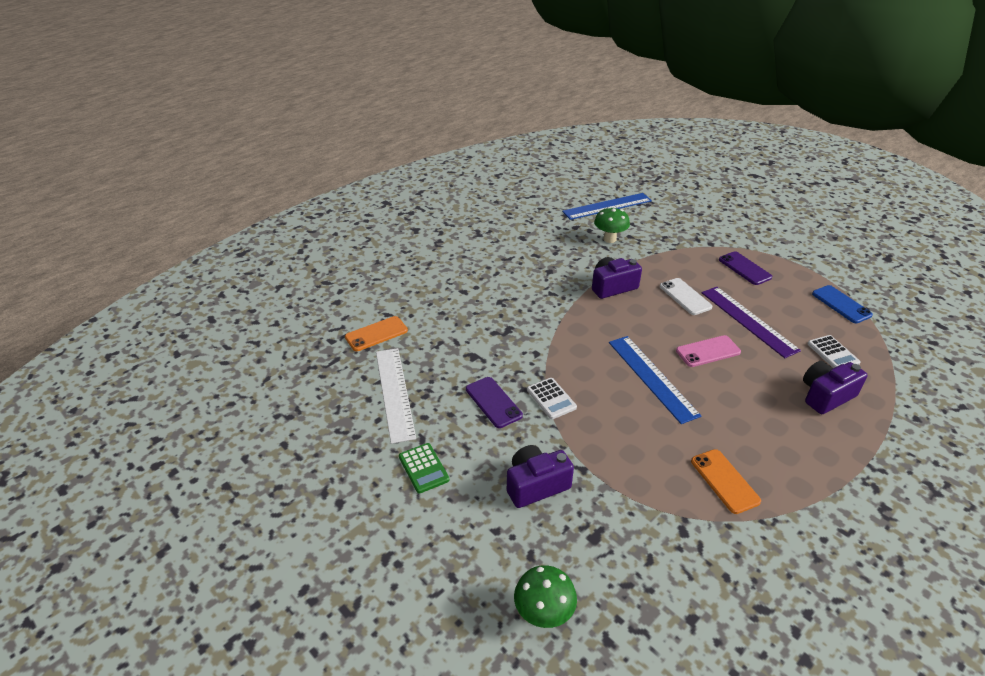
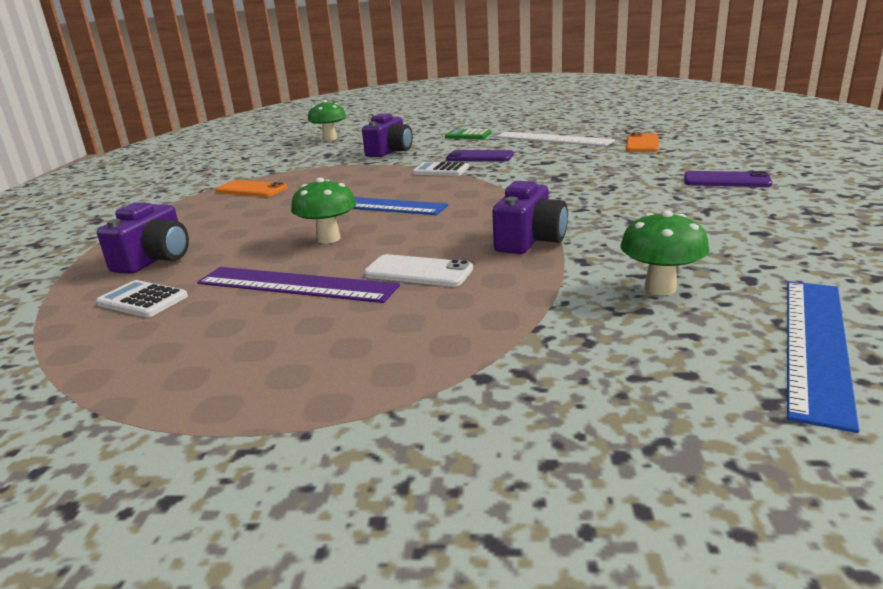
camera: 140 degrees right, 15 degrees down
pink phone [676,335,741,367] -> green mushroom [291,178,356,244]
purple phone [719,251,772,285] -> purple phone moved to [684,171,772,187]
blue phone [812,285,873,323] -> none

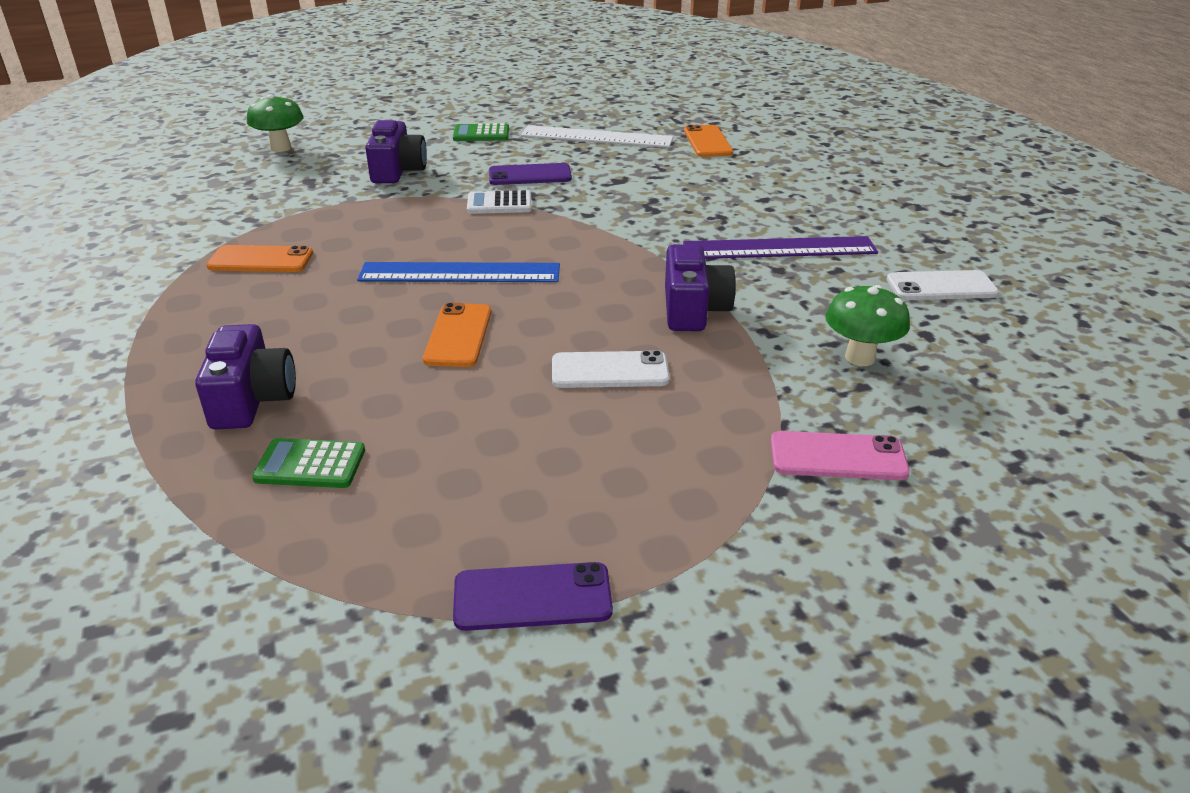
camera: 25 degrees left, 10 degrees up
white calculator [96,280,188,317] -> green calculator [252,438,365,488]
purple ruler [197,267,400,303] -> purple ruler moved to [683,236,878,259]
green mushroom [291,178,356,244] -> orange phone [423,303,491,367]
purple phone [684,171,772,187] -> purple phone moved to [453,562,613,631]
blue ruler [787,281,859,433] -> none
none -> pink phone [771,431,910,480]
none -> white phone [887,270,999,300]

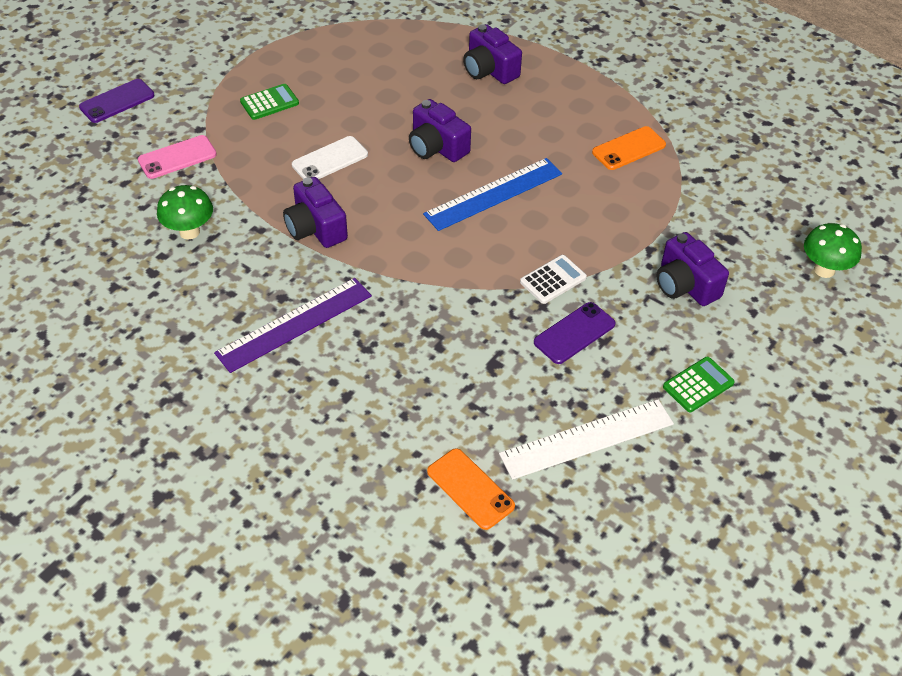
camera: 145 degrees right, 15 degrees up
green calculator [252,438,365,488] -> green calculator moved to [240,84,299,120]
orange phone [423,303,491,367] -> purple camera [409,99,471,162]
purple phone [453,562,613,631] -> purple phone moved to [79,79,154,123]
white phone [887,270,999,300] -> none

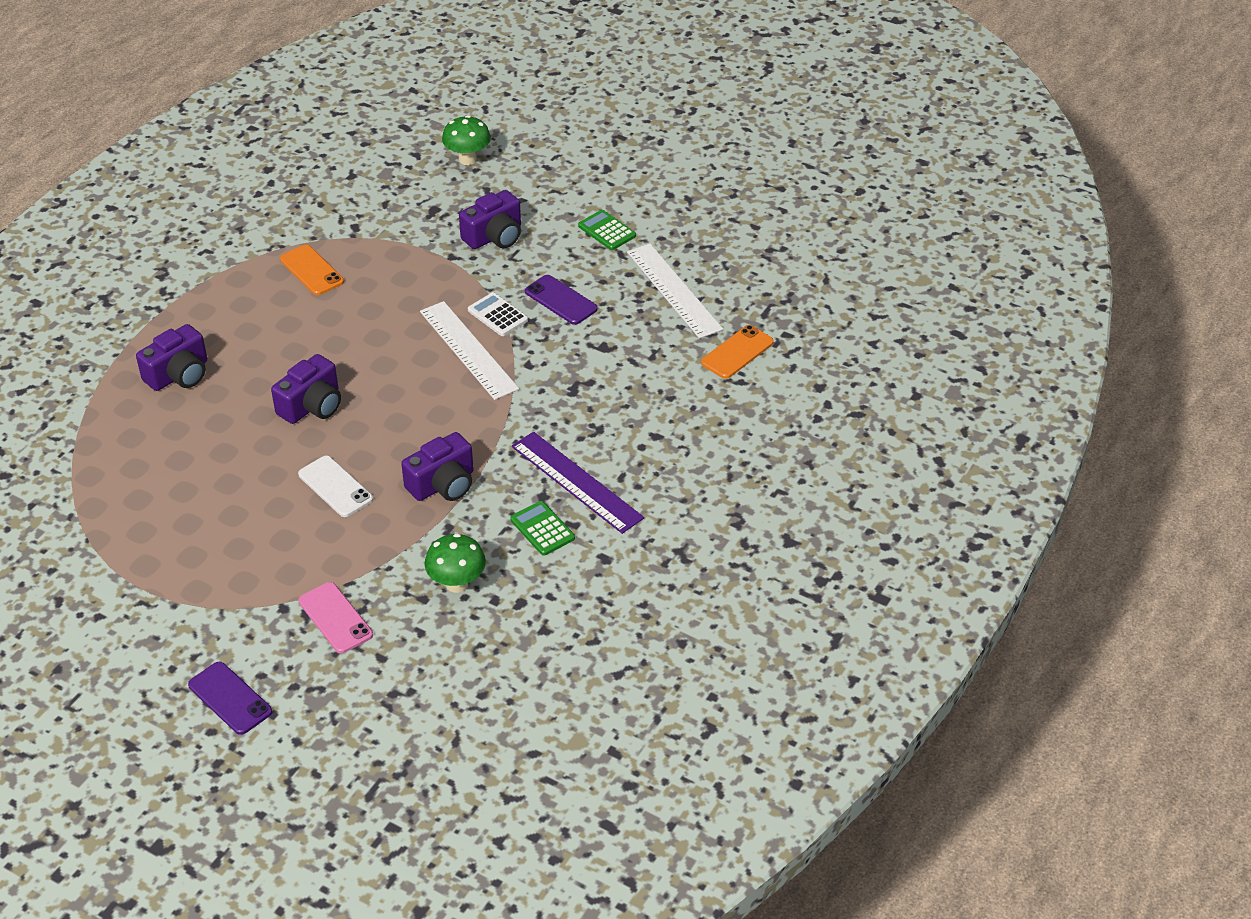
camera: 95 degrees left, 5 degrees down
green calculator [240,84,299,120] -> green calculator moved to [510,501,575,556]
blue ruler [423,158,562,231] -> none
none -> white ruler [420,301,519,400]

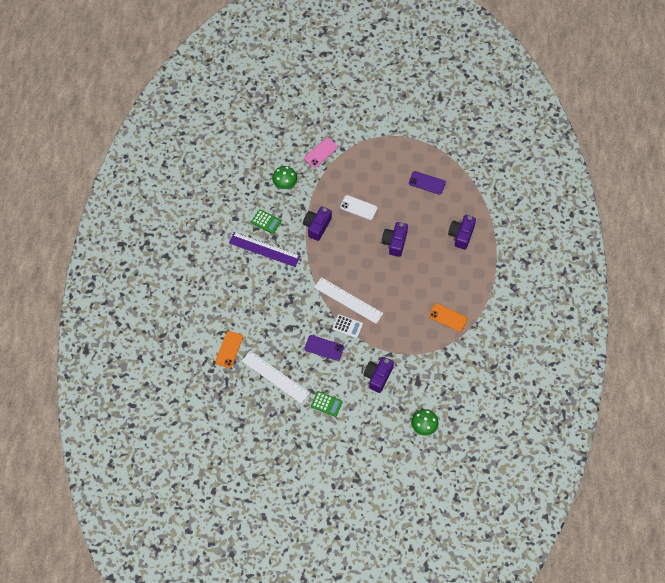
camera: 155 degrees right, 20 degrees up
purple phone [188,662,272,735] -> purple phone moved to [409,171,446,195]
pink phone [298,582,373,653] -> pink phone turned 75 degrees counterclockwise [304,138,338,168]

